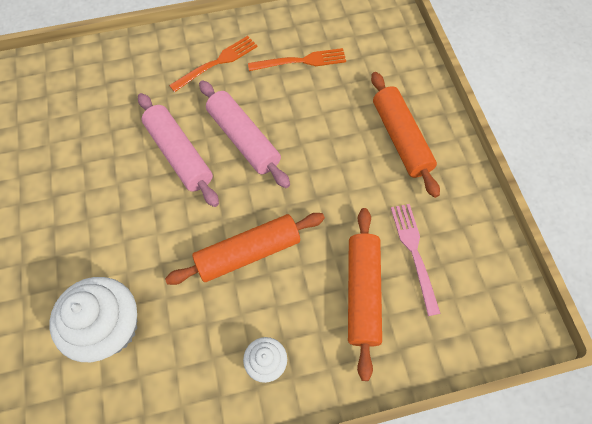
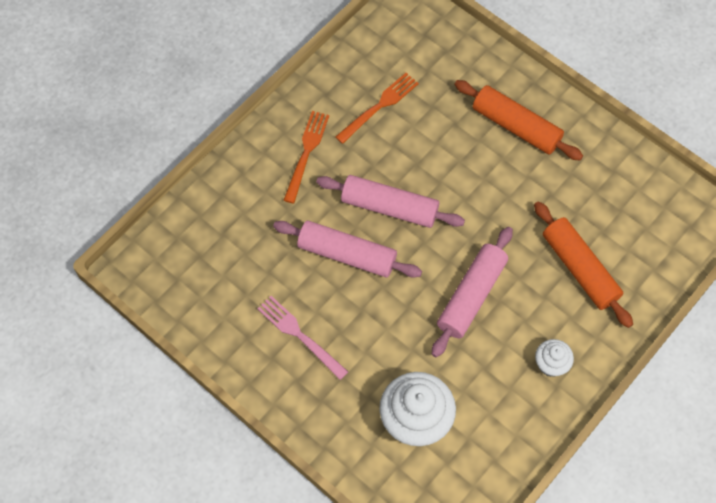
camera: 35 degrees left, 0 degrees up
orange rolling pin [165,213,325,285] -> pink rolling pin [432,227,513,357]
pink fork [391,204,441,316] -> pink fork moved to [257,296,348,380]

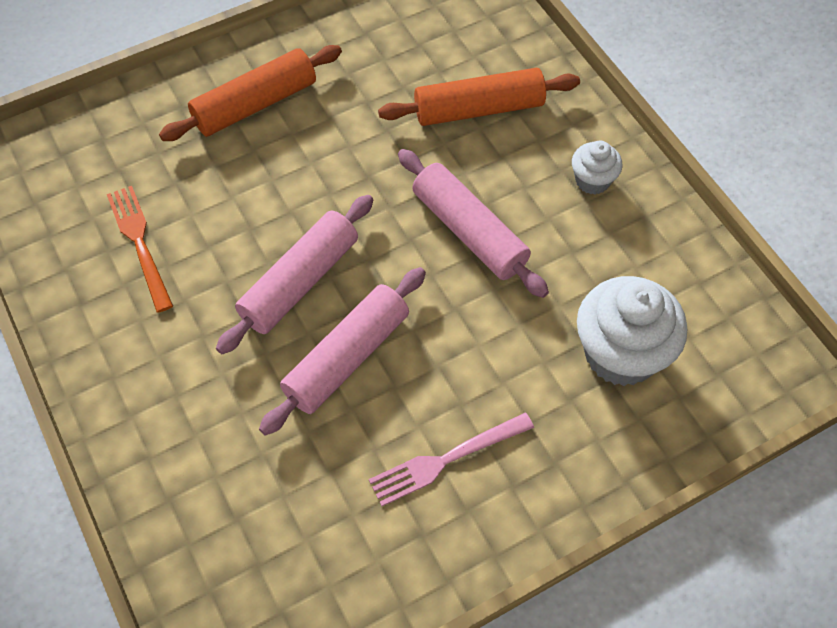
camera: 70 degrees left, 5 degrees down
orange fork [283,111,329,204] -> none

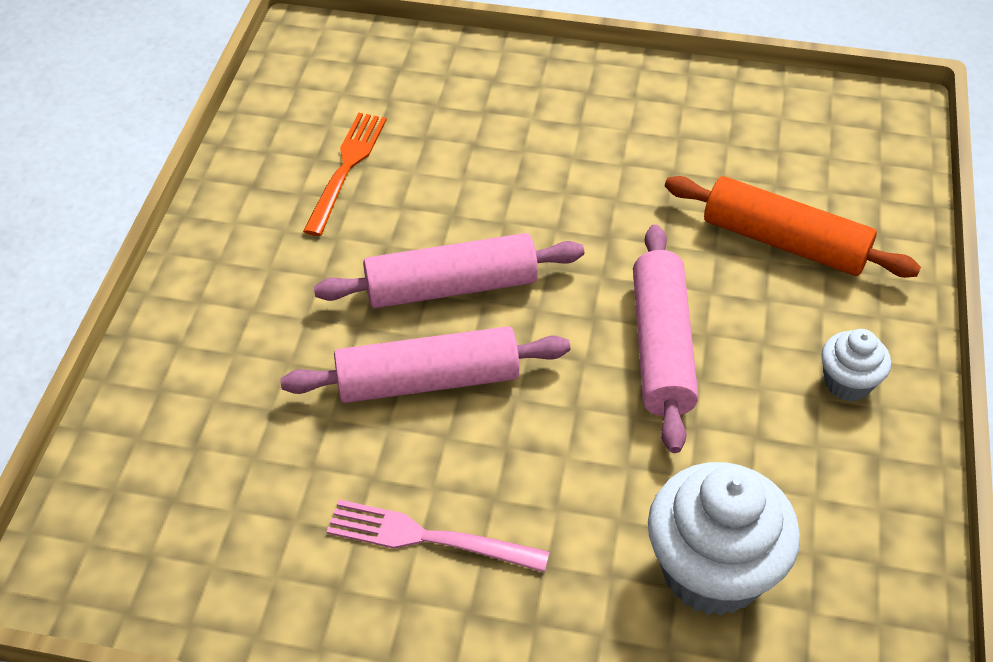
camera: 40 degrees right, 10 degrees down
orange rolling pin [159,45,342,141] -> none

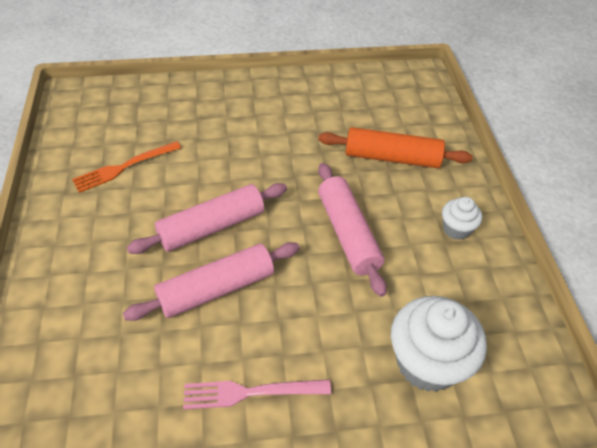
camera: 20 degrees left, 0 degrees up
orange fork [303,113,387,236] -> orange fork turned 120 degrees counterclockwise [72,141,181,193]

